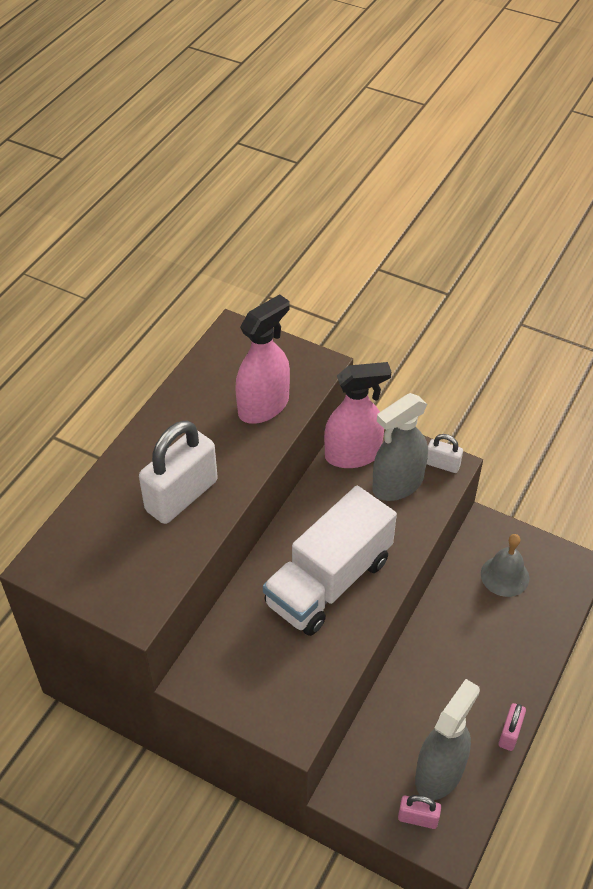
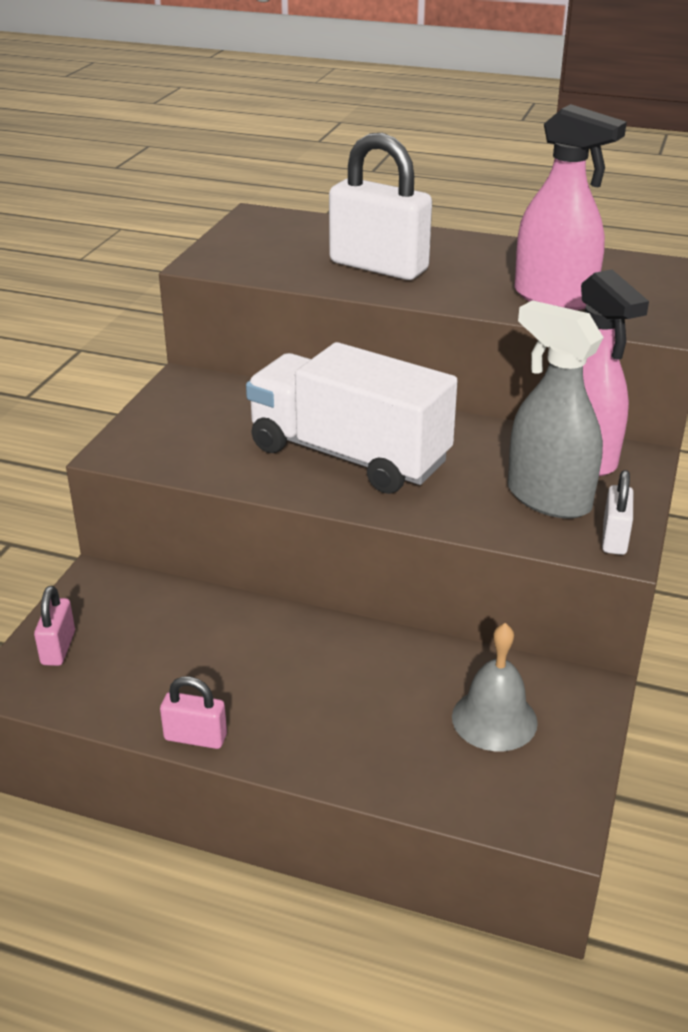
camera: 80 degrees right, 15 degrees down
grey spray bottle [415,679,480,800] -> none

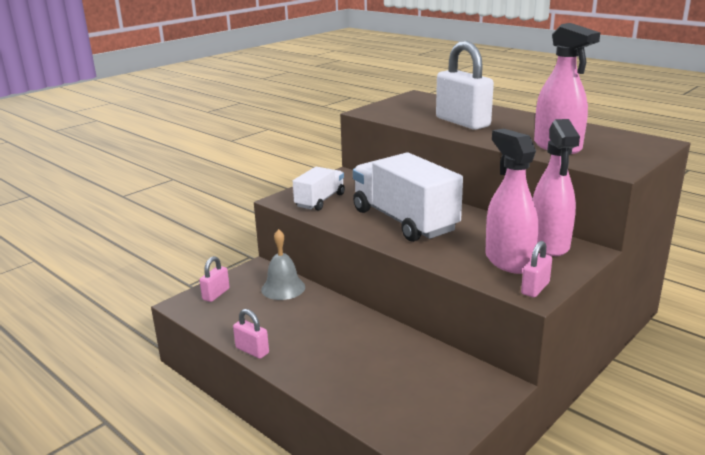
camera: 25 degrees right, 10 degrees down
grey bell [452,623,538,751] -> grey bell moved to [261,229,305,300]
grey spray bottle [508,300,604,519] -> pink spray bottle [485,129,538,274]
white padlock [602,470,633,555] -> pink padlock [521,241,552,297]
none -> white truck [293,167,345,211]

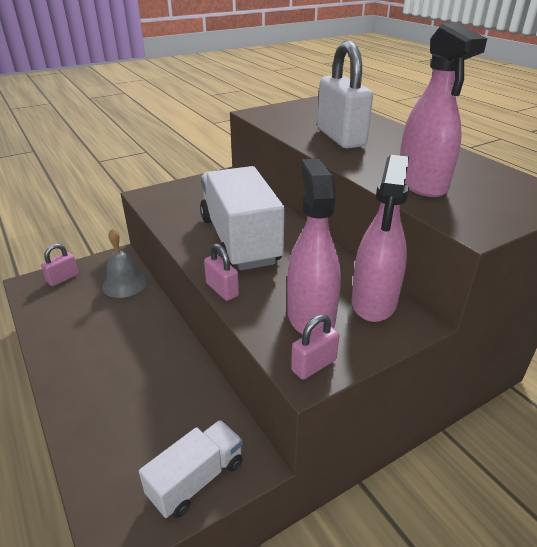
camera: 15 degrees right, 10 degrees up
pink padlock [233,309,269,359] -> pink padlock moved to [204,243,239,301]
white truck [293,167,345,211] -> white truck moved to [139,420,243,518]

